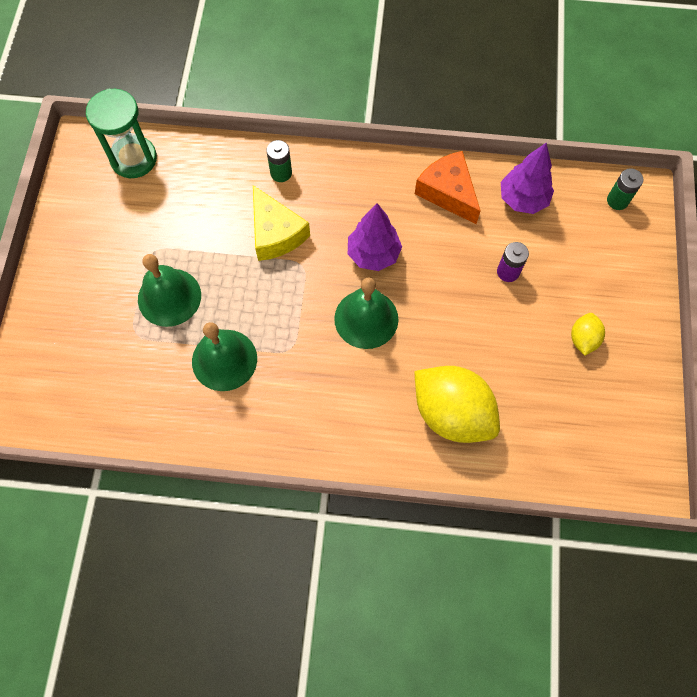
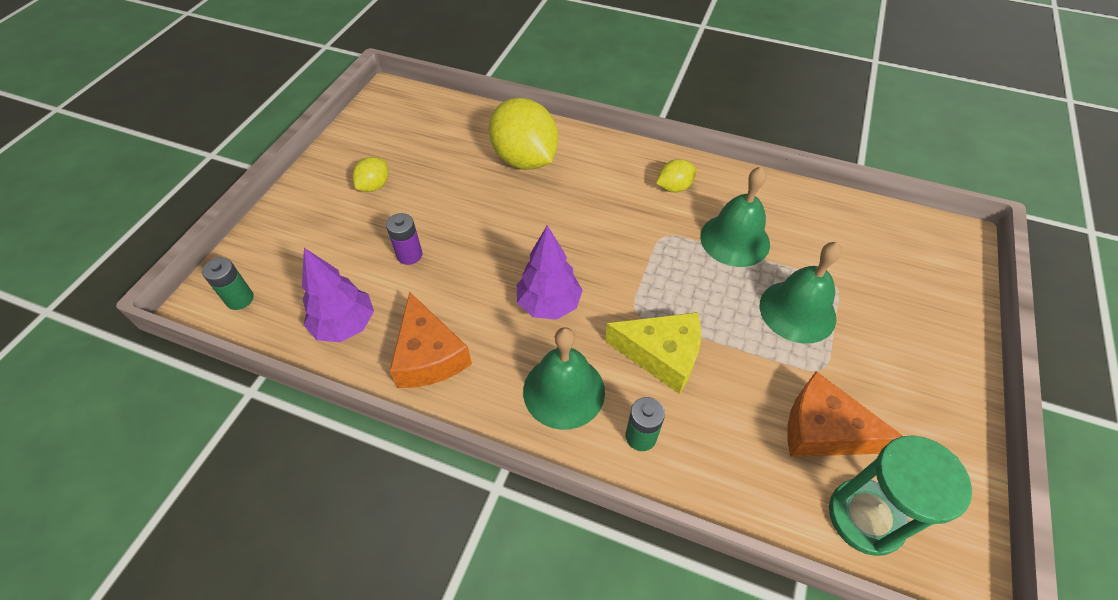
camera: 165 degrees left, 15 degrees down
yellow cheese [253,185,310,261] -> yellow cheese turned 120 degrees clockwise [605,312,701,393]
green bell [334,277,399,349] -> green bell moved to [523,327,605,430]
none -> yellow lemon [656,159,697,192]
none -> orange cheese [787,371,903,457]

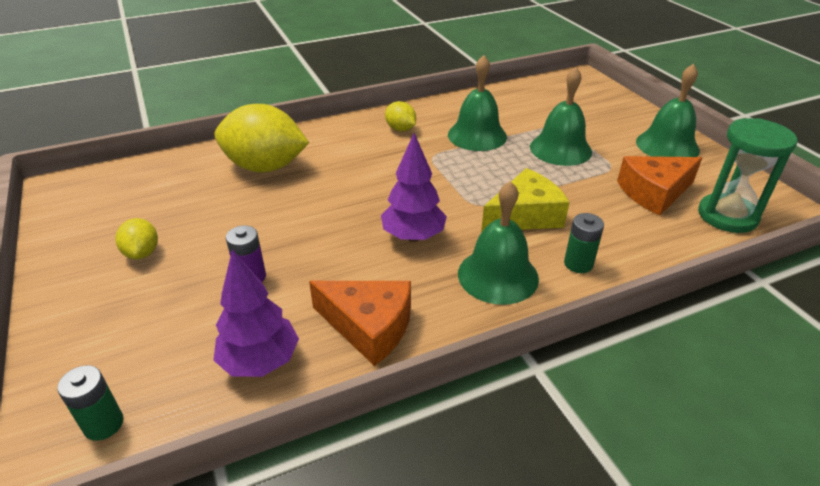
camera: 45 degrees left, 15 degrees down
yellow lemon [656,159,697,192] -> yellow lemon turned 60 degrees counterclockwise [385,101,416,131]
none -> green bell [636,64,700,157]

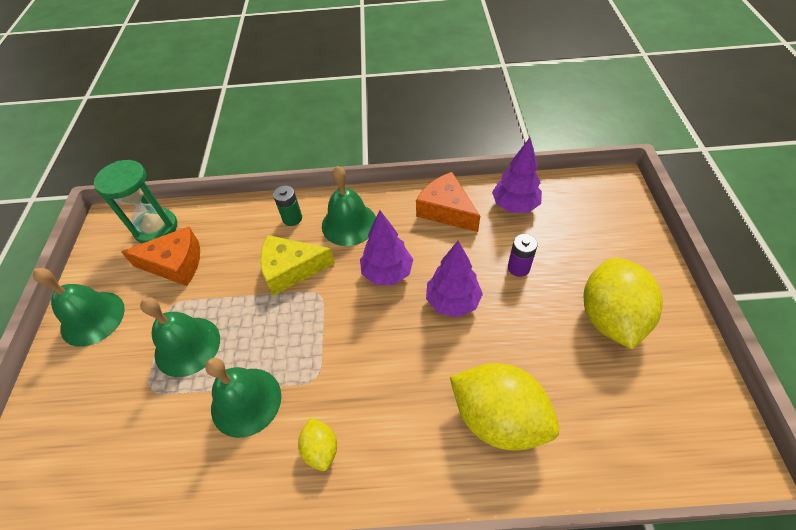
camera: 155 degrees left, 15 degrees up
green battery [57,365,124,441] -> none
yellow lemon [116,218,158,260] -> yellow lemon [583,258,663,349], size x2.08
none -> purple tree [426,241,483,317]

